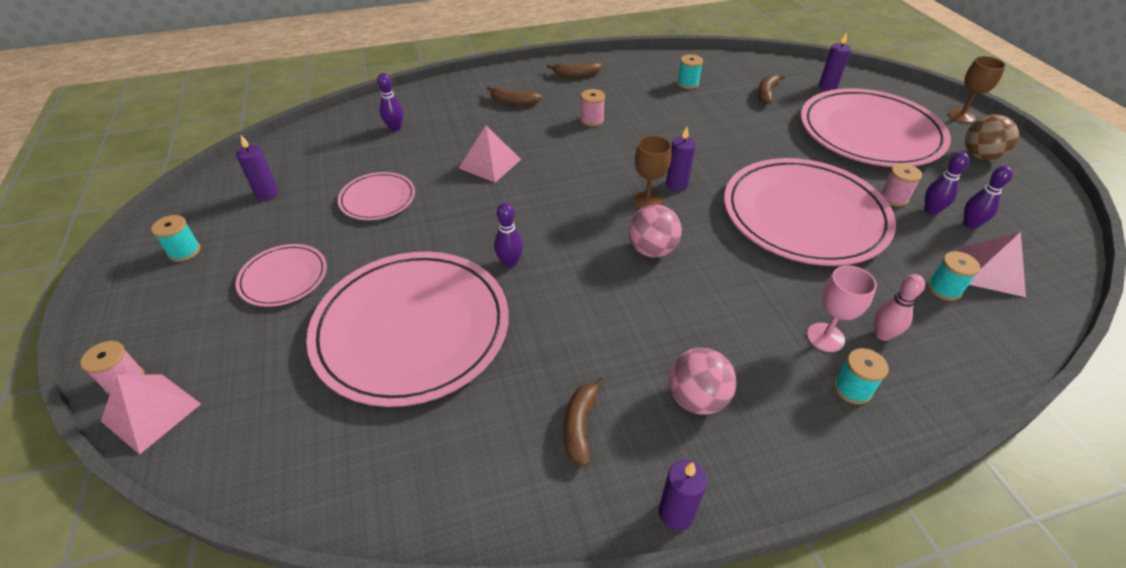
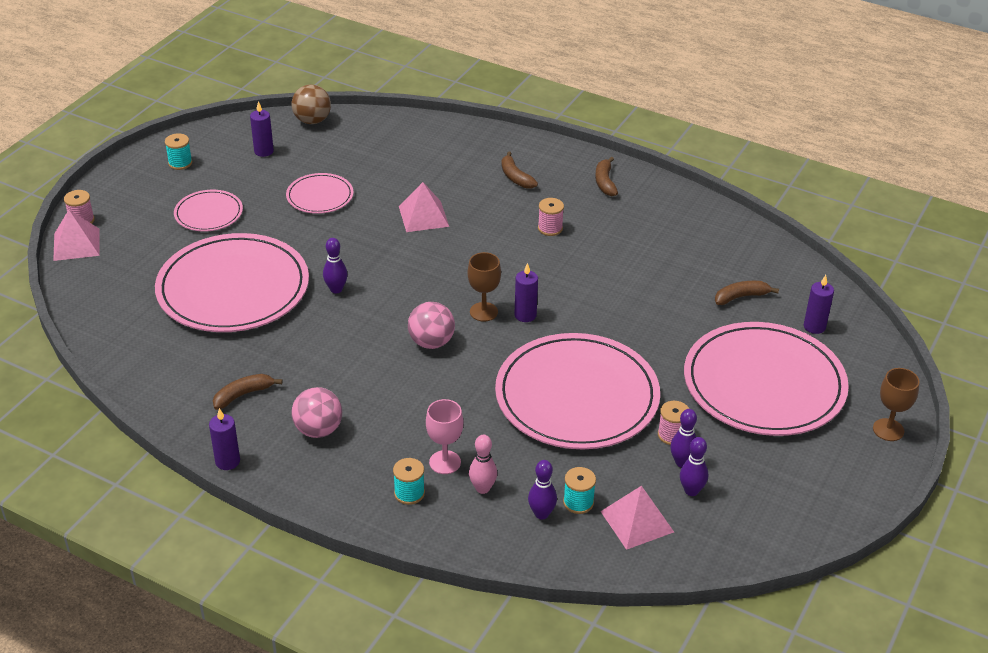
camera: 45 degrees right, 5 degrees down
purple bowling pin [377,73,403,132] -> purple bowling pin moved to [528,460,557,519]
brown banana [547,62,602,77] -> brown banana turned 45 degrees clockwise [595,157,618,196]
turquoise spool [677,54,703,89] -> none
brown ball [965,115,1019,160] -> brown ball moved to [292,85,331,124]

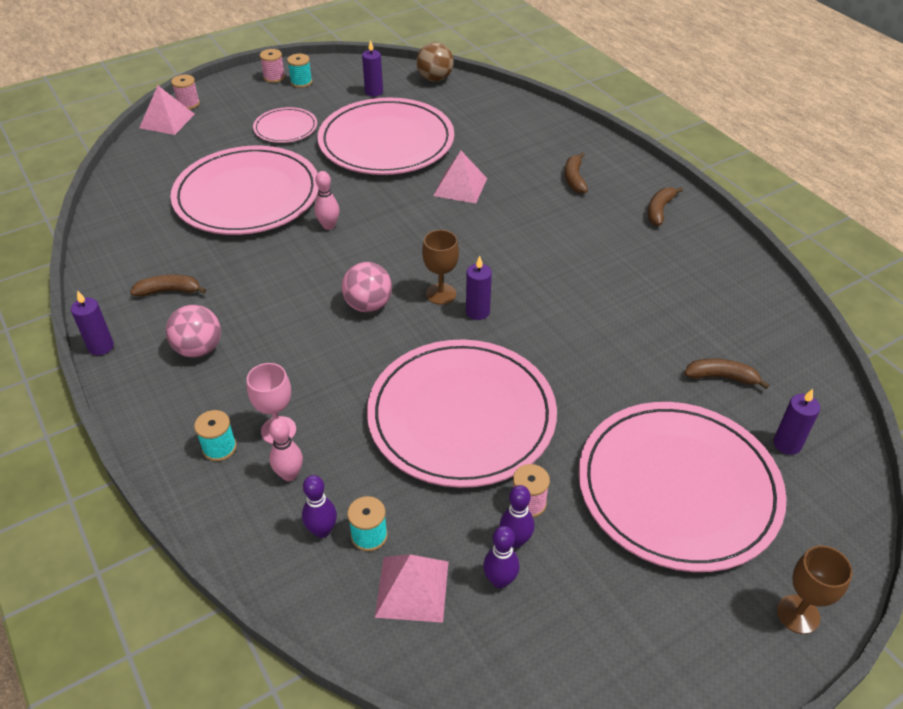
camera: 30 degrees right, 5 degrees up
pink plate [286,173,354,214] -> pink plate [317,97,454,175], size x2.09
purple bowling pin [323,238,348,293] -> pink bowling pin [314,171,339,230]
pink spool [538,198,564,236] -> pink spool moved to [260,49,285,83]

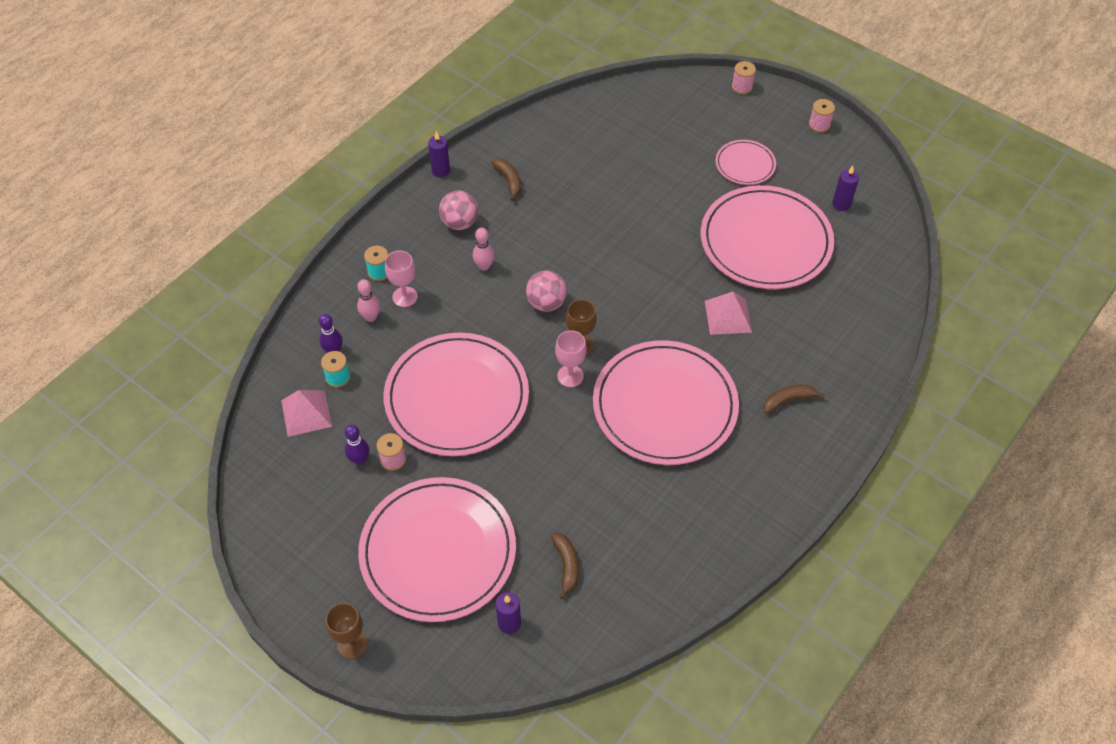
camera: 70 degrees right, 10 degrees up
pink pyramid [139,86,195,135] -> none
pink plate [171,146,319,235] -> pink plate moved to [593,340,739,465]
turquoise spool [287,54,312,88] -> none
pink bowling pin [314,171,339,230] -> pink bowling pin moved to [473,228,494,271]
brown ball [416,42,454,82] -> none
purple candle [466,256,492,320] -> pink goblet [555,330,587,387]
purple bowling pin [483,526,520,588] -> none
brown banana [648,187,683,226] -> none

